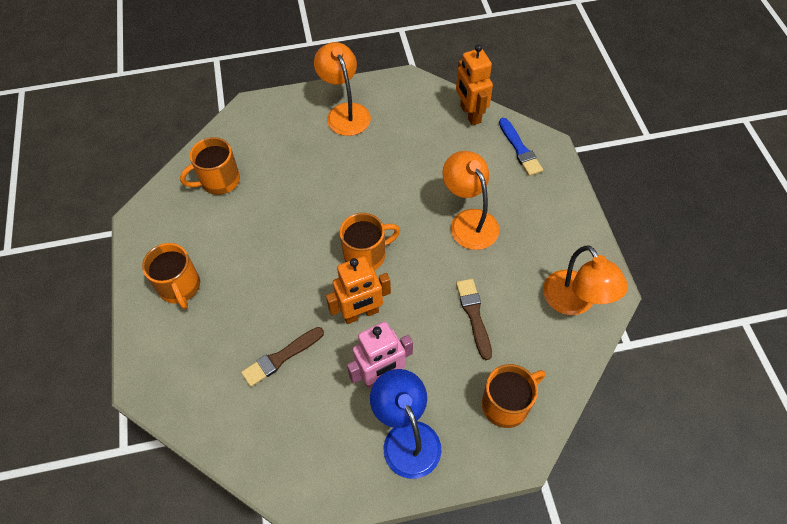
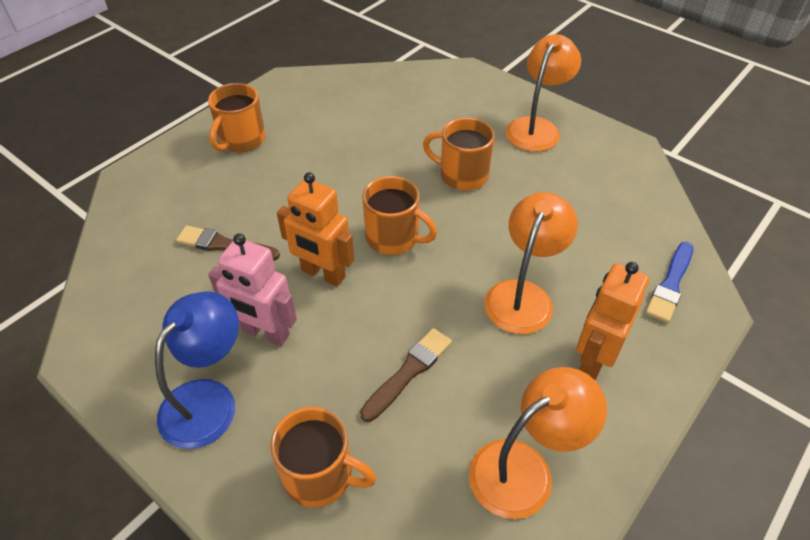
camera: 50 degrees right, 10 degrees down
orange mug [180,137,240,195] -> orange mug moved to [423,118,495,191]
orange robot [456,44,493,125] -> orange robot moved to [576,262,649,380]
orange lamp [543,245,628,315] -> orange lamp turned 150 degrees counterclockwise [469,367,607,519]

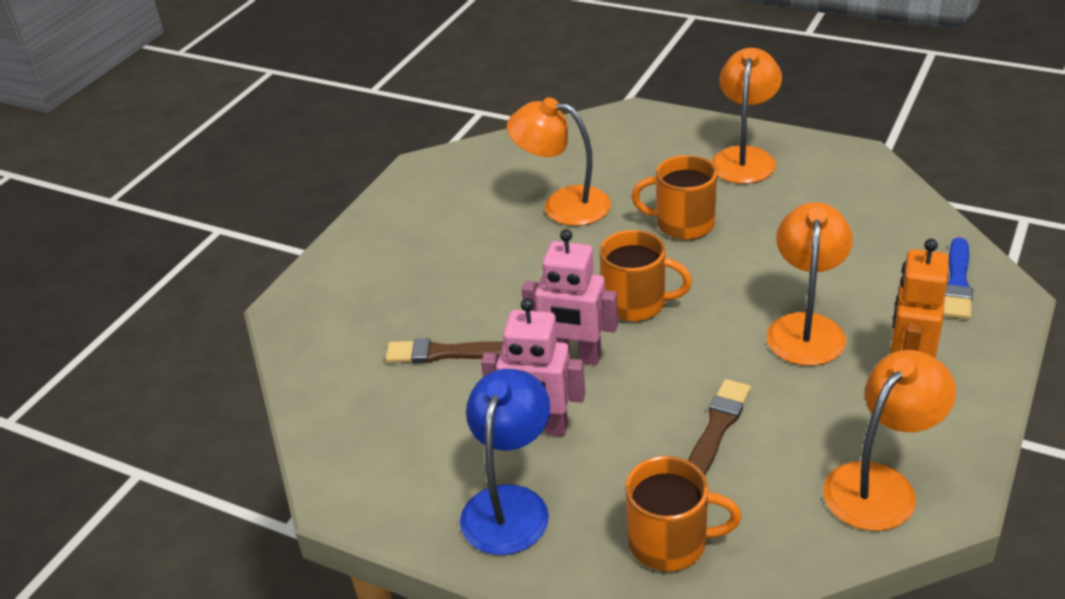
camera: 10 degrees left, 10 degrees down
orange mug [208,83,265,153] -> none
orange robot [277,172,354,287] -> pink robot [522,229,618,365]
none -> orange lamp [507,97,611,226]

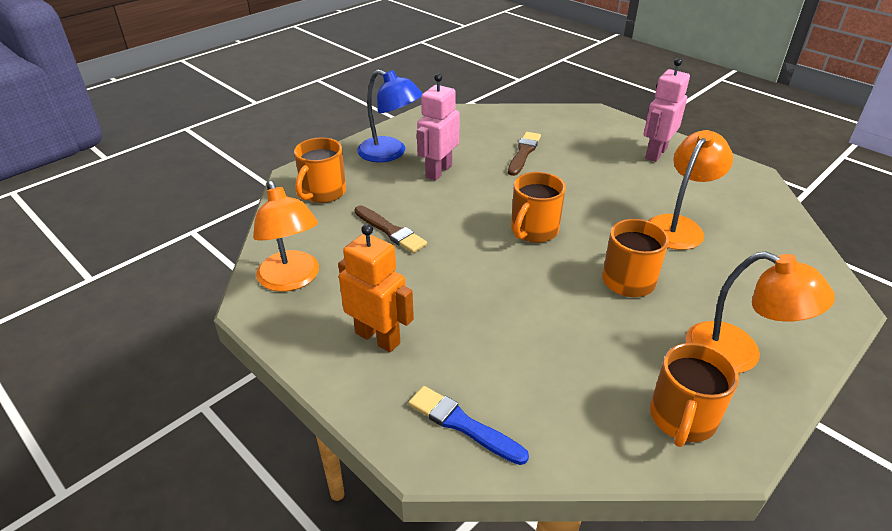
camera: 105 degrees right, 0 degrees up
pink robot [522,229,618,365] -> pink robot moved to [644,58,690,162]
orange lamp [766,202,853,366] -> none
none -> orange mug [650,343,739,447]

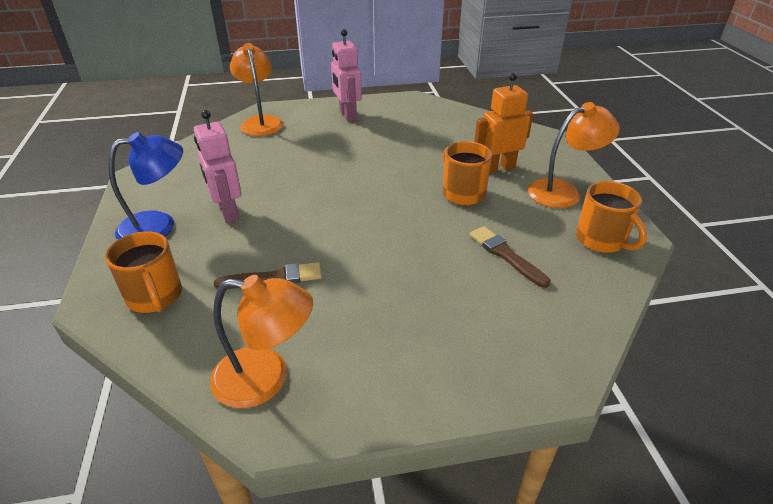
camera: 55 degrees left, 0 degrees up
orange robot [338,224,414,352] -> orange robot moved to [474,73,533,173]
blue brush [408,386,529,465] -> none
brown brush [508,132,541,176] -> brown brush moved to [470,226,550,288]
orange mug [511,172,566,243] -> none
orange lamp [648,130,733,250] -> orange lamp moved to [230,43,283,136]

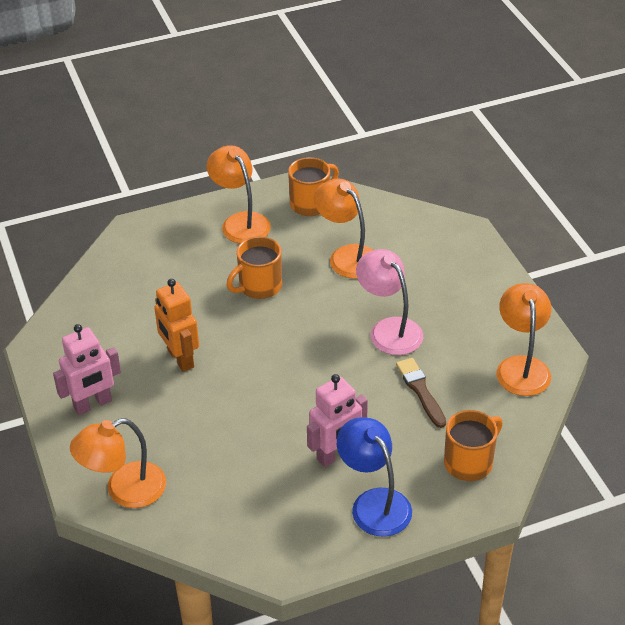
camera: 100 degrees left, 5 degrees up
brown brush [470,226,550,288] -> orange lamp [314,179,374,279]
orange robot [474,73,533,173] -> orange robot moved to [154,279,199,372]
none -> pink lamp [356,249,423,355]

